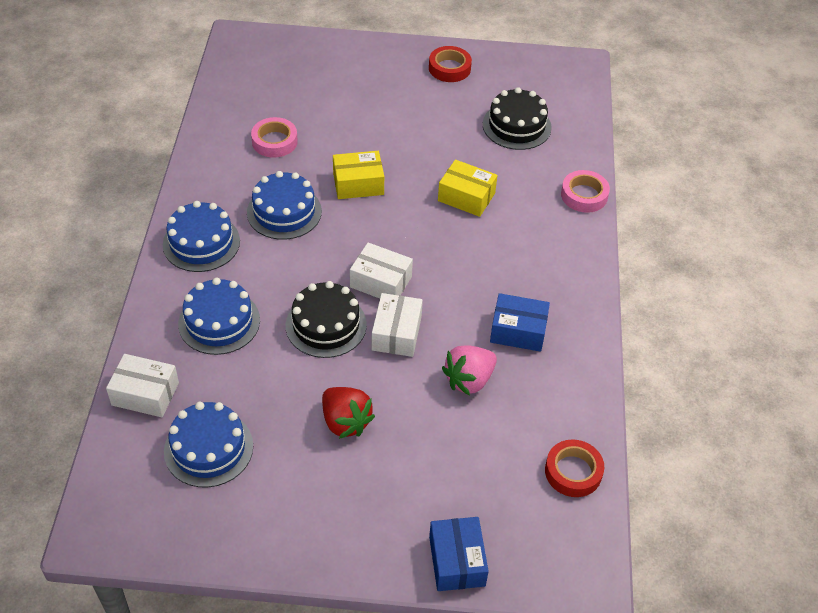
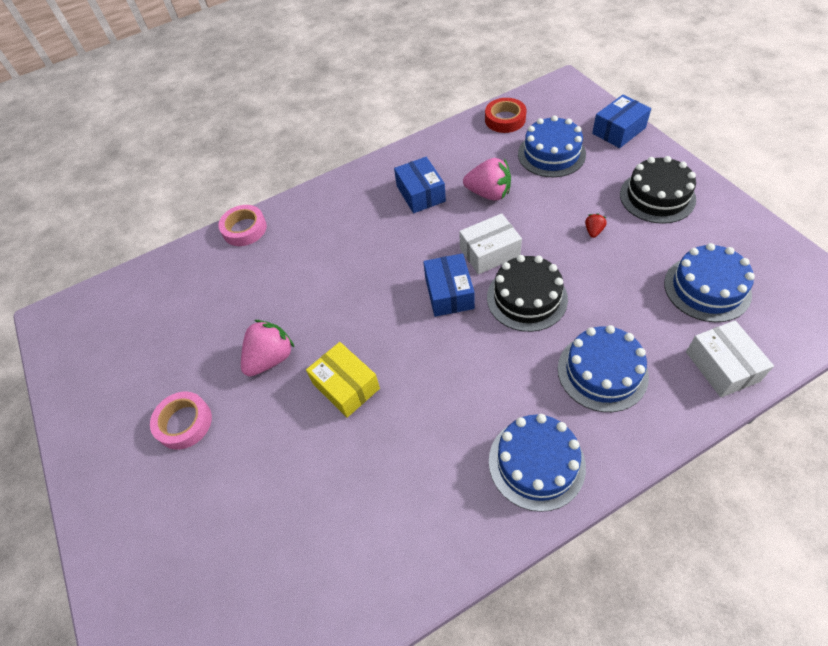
camera: 115 degrees left, 5 degrees up
blue cake [247,171,322,240] -> blue cake moved to [518,115,586,177]
pink tape [251,117,298,158] -> pink tape moved to [150,392,212,450]
red strawberry [322,387,375,439] -> red strawberry [585,213,607,238], size x0.47
white box [350,242,413,299] -> blue box [423,253,475,317]
red tape [429,46,472,82] -> none
yellow box [438,160,498,217] -> none
black cake [483,87,552,150] -> black cake moved to [620,156,696,224]
none -> pink strawberry [241,320,295,376]

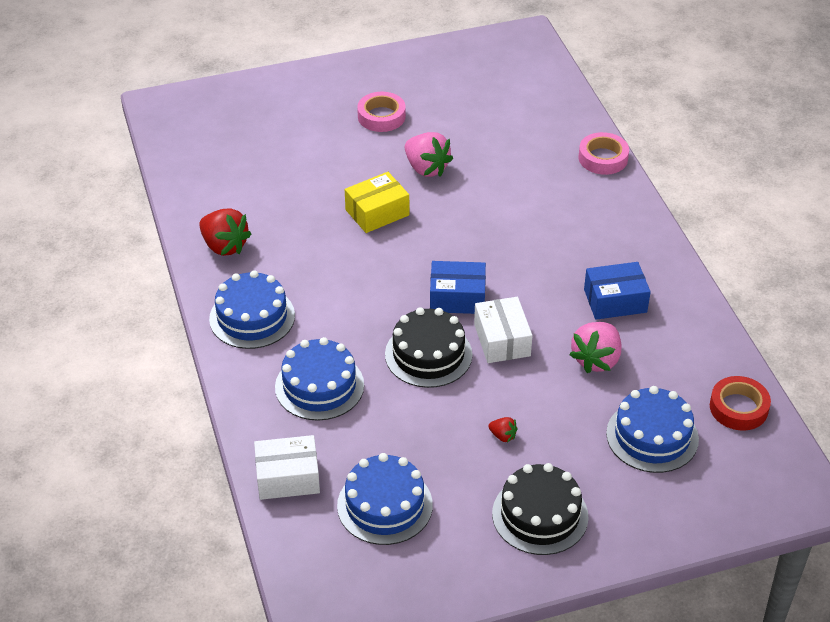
camera: 95 degrees right, 10 degrees down
blue box [592,95,651,148] -> none
none -> red strawberry [199,208,251,256]

